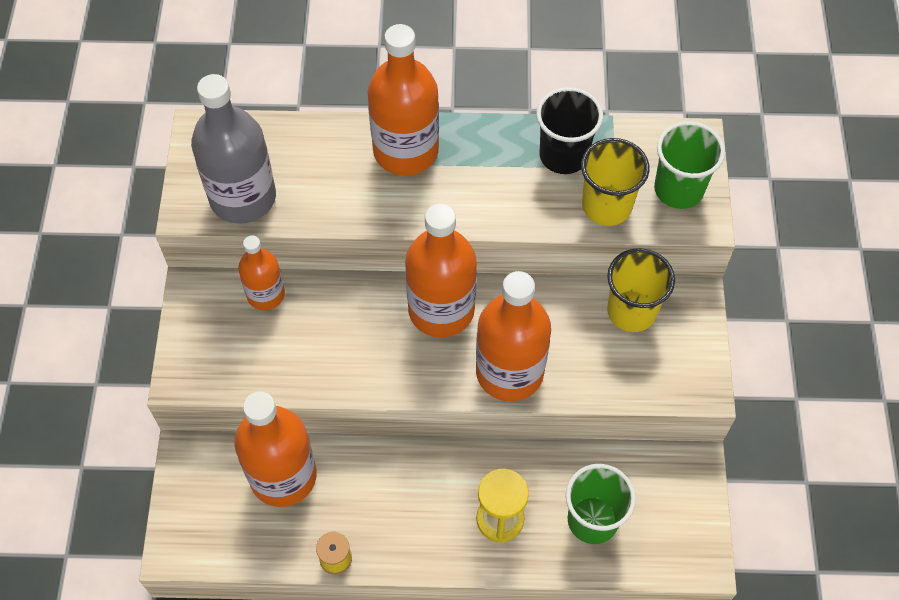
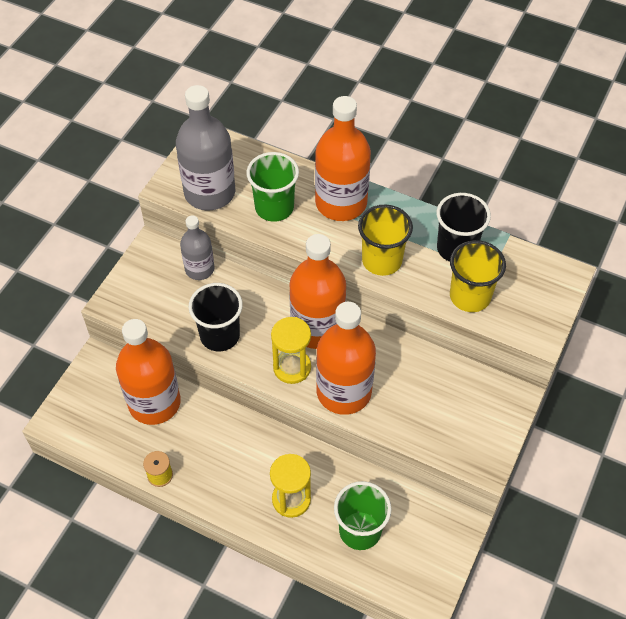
camera: 25 degrees right, 5 degrees down
orange bottle [238,235,285,310] -> grey bottle [180,215,215,280]
yellow cup [607,248,675,332] -> yellow cup moved to [358,205,413,276]
green cup [654,121,725,209] -> green cup moved to [246,152,299,222]
none -> black cup [189,283,243,351]
none -> yellow hourglass [271,317,311,384]

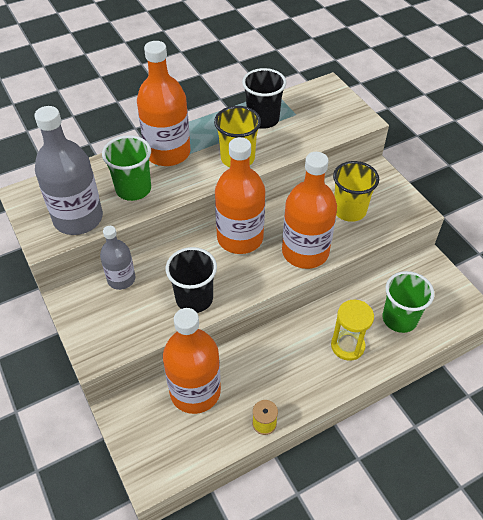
camera: 55 degrees left, 5 degrees down
yellow hourglass [271,317,311,384] -> none
yellow cup [450,240,506,312] -> yellow cup moved to [333,161,379,222]

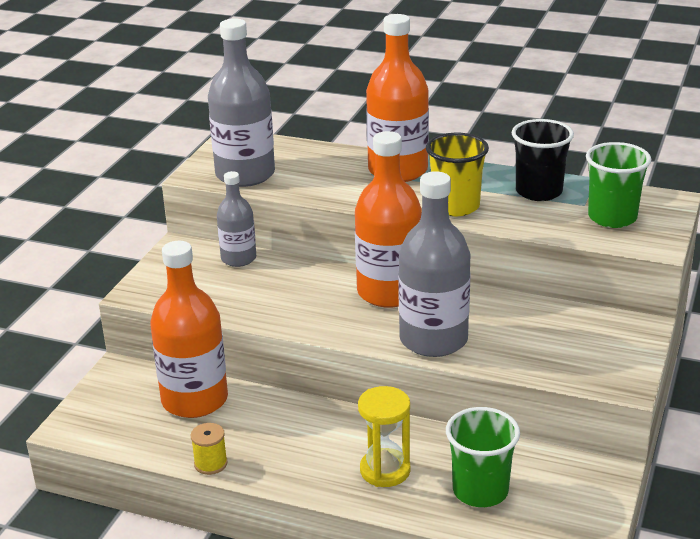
camera: 50 degrees right, 20 degrees down
green cup [102,135,151,201] -> green cup moved to [586,142,651,228]
black cup [166,247,217,313] -> none
orange bottle [282,152,337,269] -> grey bottle [398,171,471,357]
yellow cup [333,161,379,222] -> none

